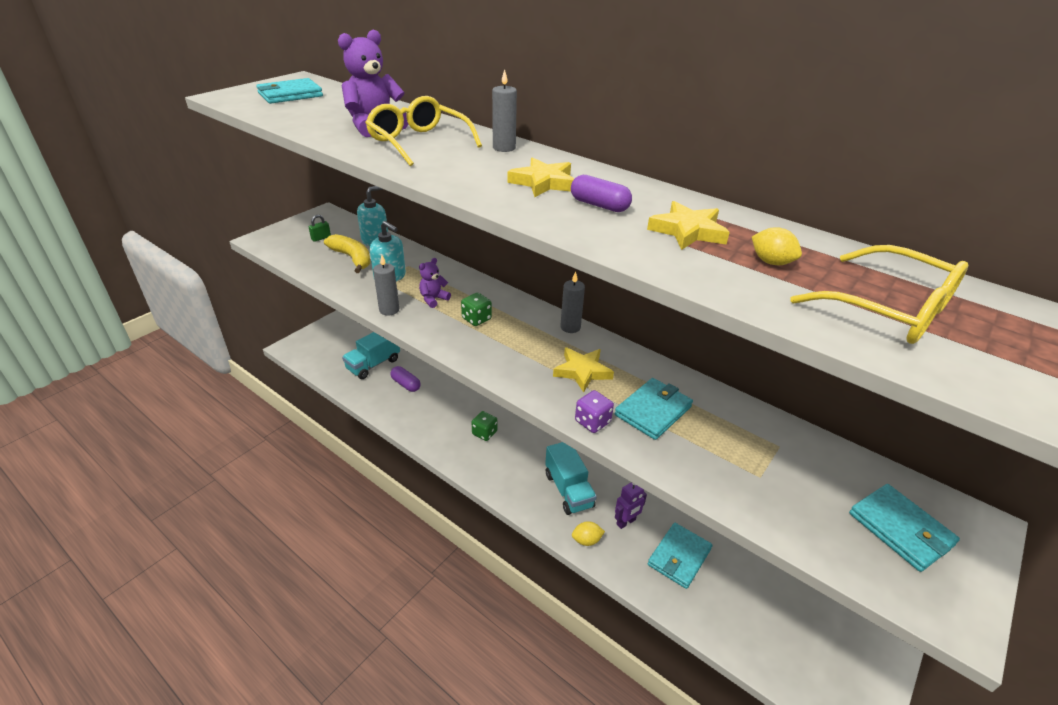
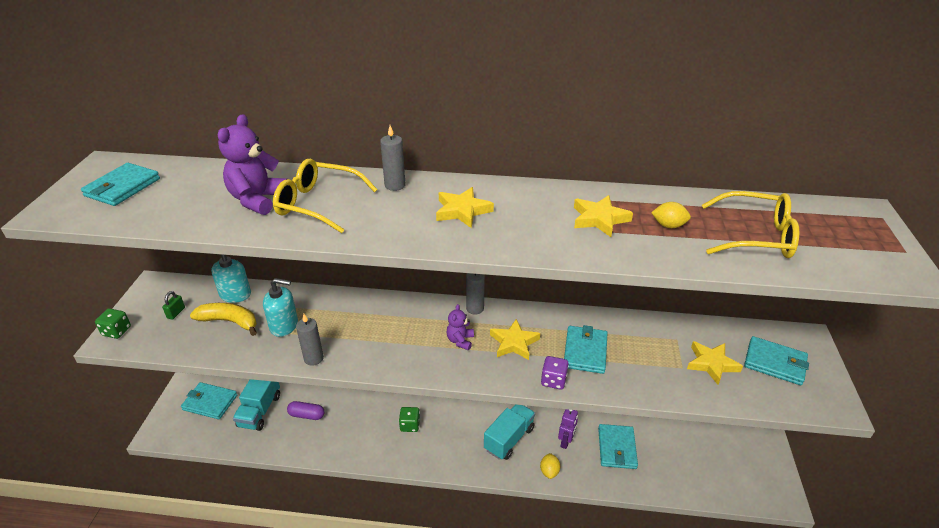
camera: 30 degrees left, 0 degrees up
purple teddy bear [419,258,451,308] -> purple teddy bear moved to [446,304,474,350]
green dice [461,293,492,326] -> green dice moved to [95,308,131,339]
turquoise truck [545,442,597,515] -> turquoise truck turned 90 degrees counterclockwise [484,405,535,460]
purple capsule [571,175,632,212] -> none
yellow lemon [572,521,605,546] -> yellow lemon turned 45 degrees counterclockwise [540,453,560,479]
none -> turquoise wallet [181,382,237,419]
none -> yellow star [687,341,743,385]

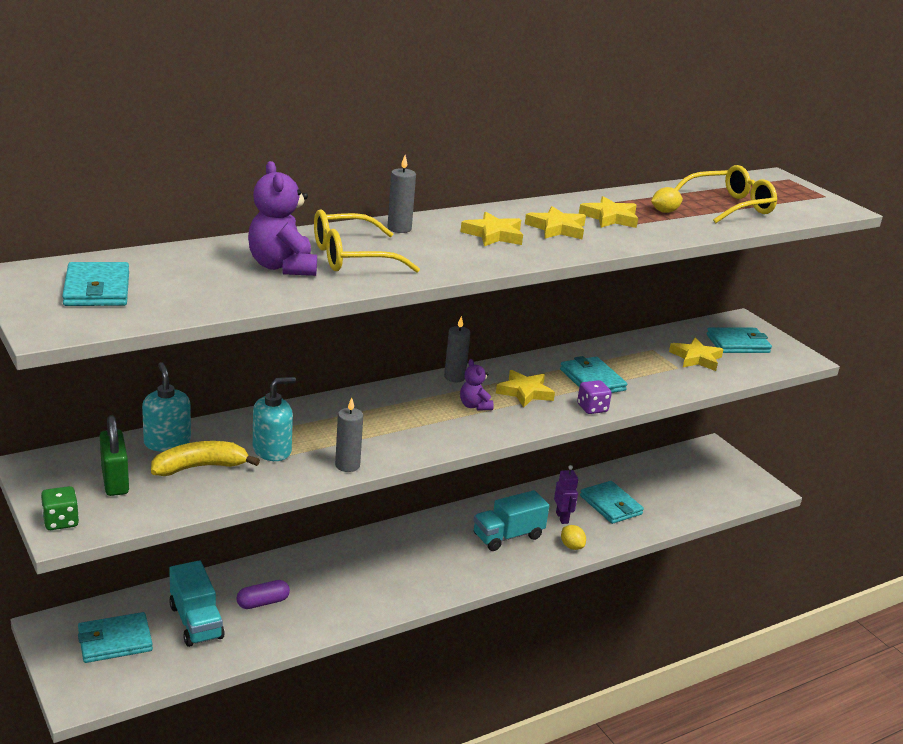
camera: 40 degrees left, 10 degrees down
green padlock [162,291,185,320] -> green padlock [100,415,129,496], size x1.89
green dice [399,407,420,432] -> none
turquoise truck [484,405,535,460] -> turquoise truck turned 120 degrees counterclockwise [473,490,549,551]
none -> yellow star [525,206,586,240]

